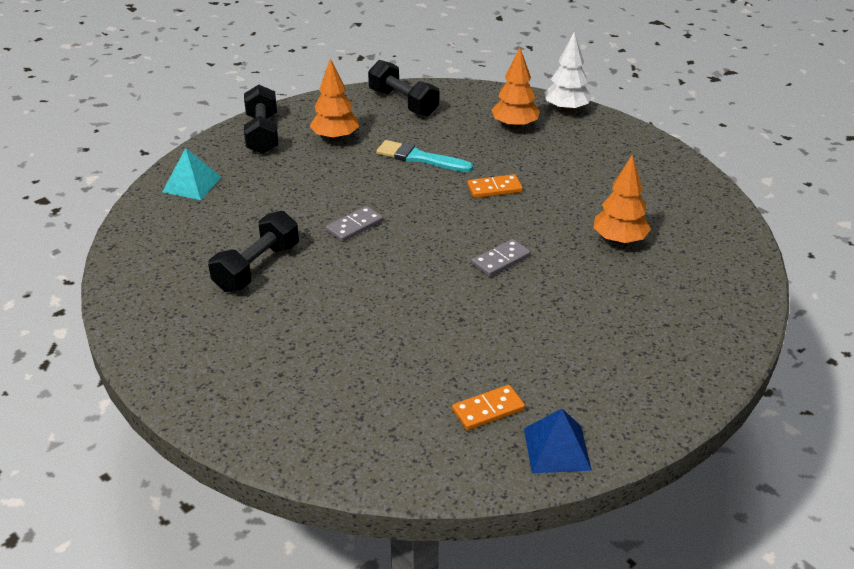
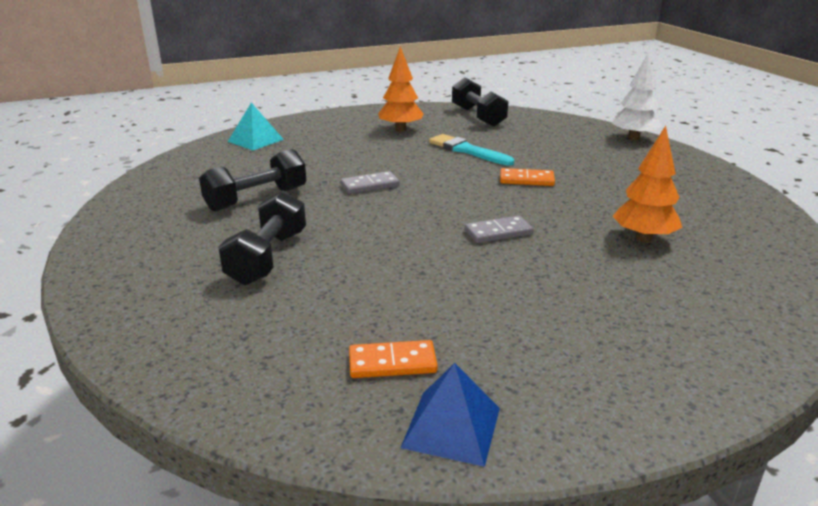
camera: 20 degrees right, 10 degrees down
black dumbbell [244,85,278,154] -> black dumbbell moved to [218,191,306,285]
orange tree [492,48,540,129] -> none

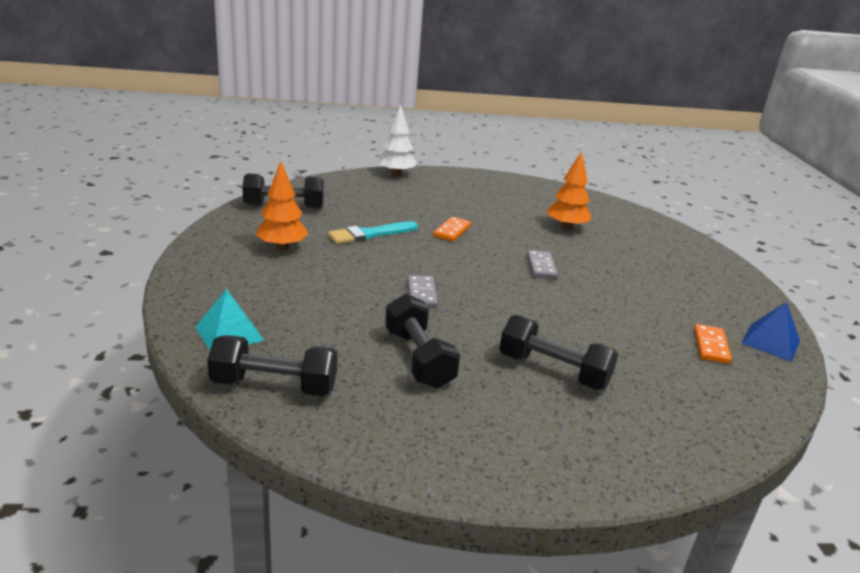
camera: 75 degrees left, 0 degrees up
none -> black dumbbell [207,335,337,396]

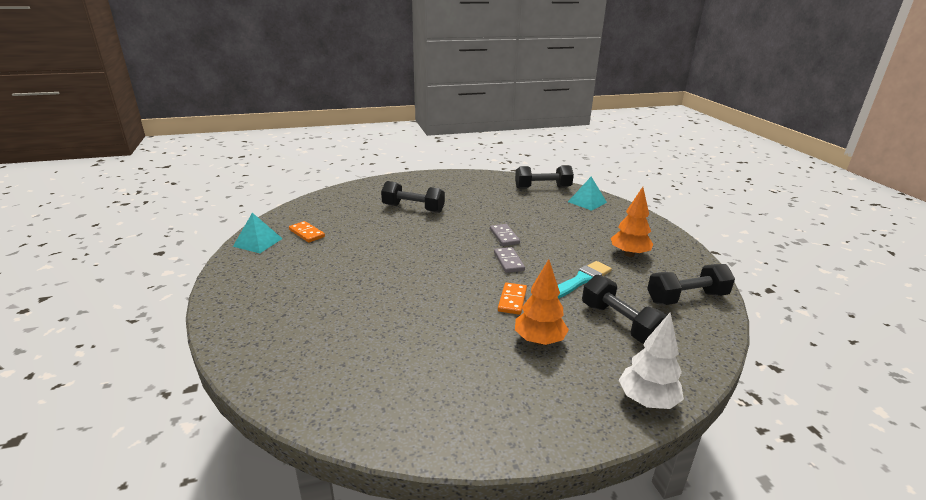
camera: 170 degrees right, 0 degrees up
black dumbbell [385,294,460,389] -> black dumbbell moved to [582,275,667,344]
grey domino [527,250,558,279] -> grey domino moved to [494,247,525,273]
orange tree [547,151,591,230] -> orange tree moved to [515,259,569,345]
orange domino [694,324,732,364] -> orange domino turned 45 degrees counterclockwise [289,221,325,243]
blue pyramid [741,302,800,362] -> turquoise pyramid [233,213,283,253]

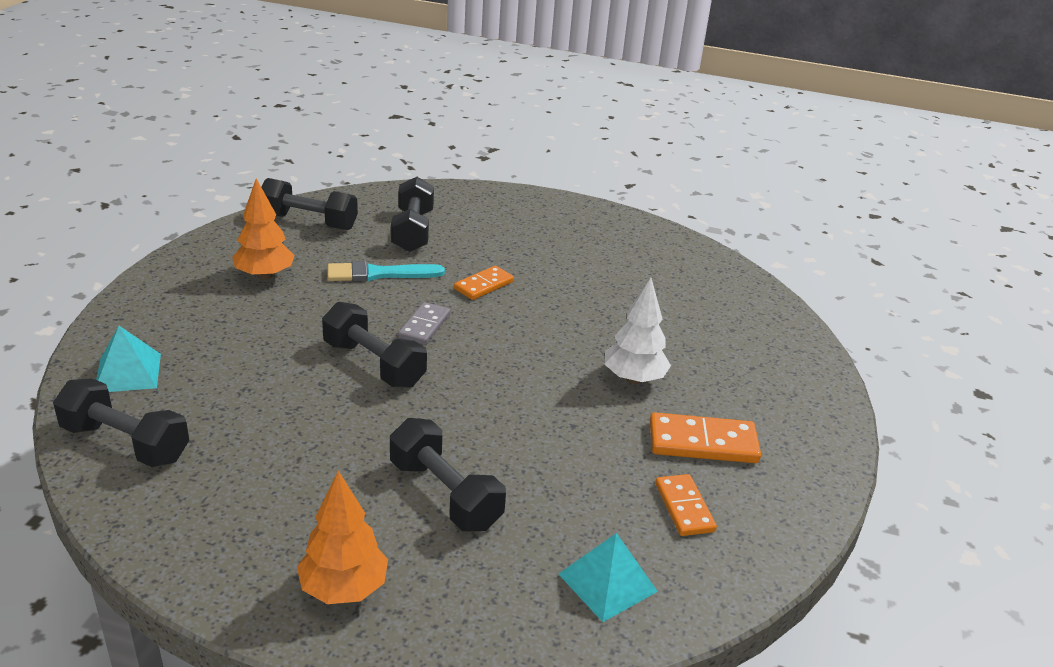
camera: 150 degrees left, 5 degrees up
turquoise pyramid [233,213,283,253] -> turquoise pyramid moved to [559,533,658,622]
grey domino [490,224,520,246] -> black dumbbell [322,302,427,388]
orange tree [515,259,569,345] -> orange tree moved to [297,471,388,604]
white tree [619,312,684,409] -> white tree moved to [604,278,671,384]
none -> orange domino [650,412,761,463]

